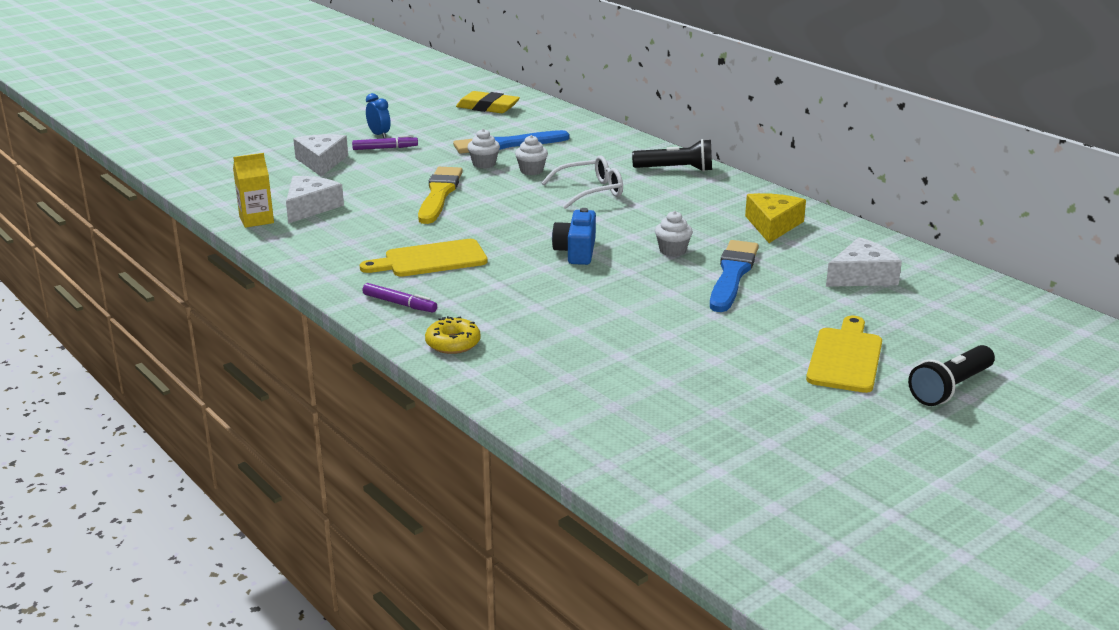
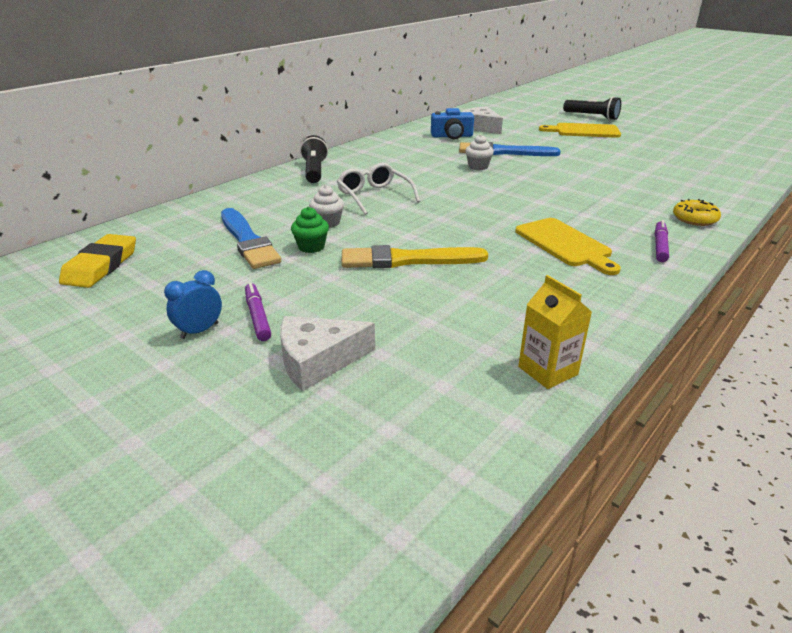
camera: 100 degrees left, 5 degrees up
white cheese [286,176,344,223] -> none
white cupcake [467,129,500,168] -> green cupcake [291,207,329,253]
blue camera [552,208,596,265] -> blue camera moved to [431,108,474,140]
yellow cheese [745,193,806,243] -> none

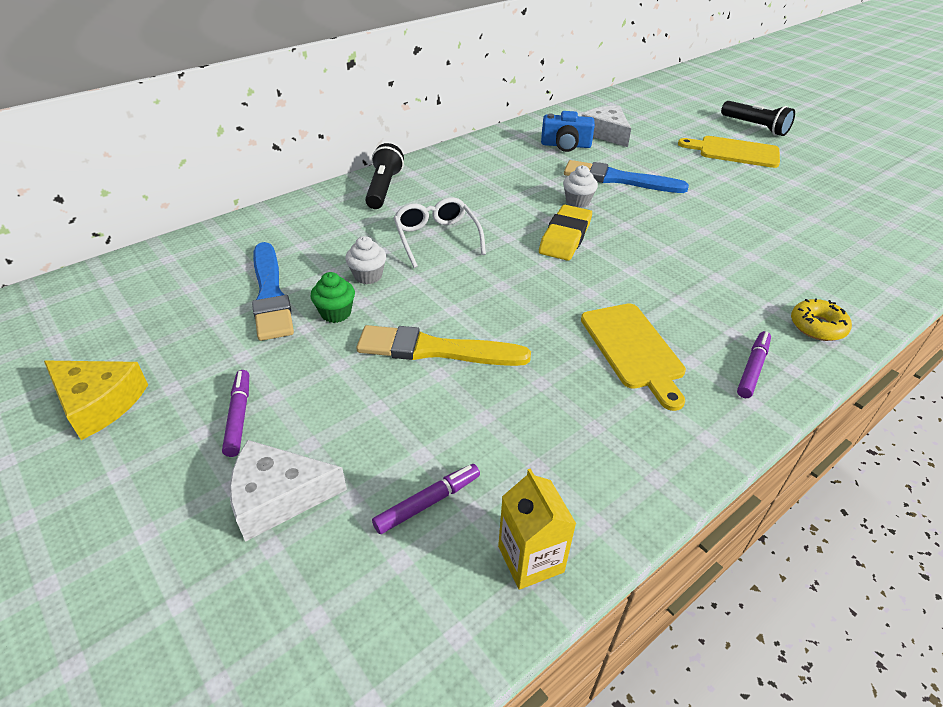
camera: 10 degrees right, 10 degrees up
yellow eraser [59,234,136,288] -> yellow eraser moved to [539,205,592,261]
blue clock [164,270,222,339] -> none
none -> yellow cheese [44,361,148,440]
none -> purple marker [372,464,480,534]

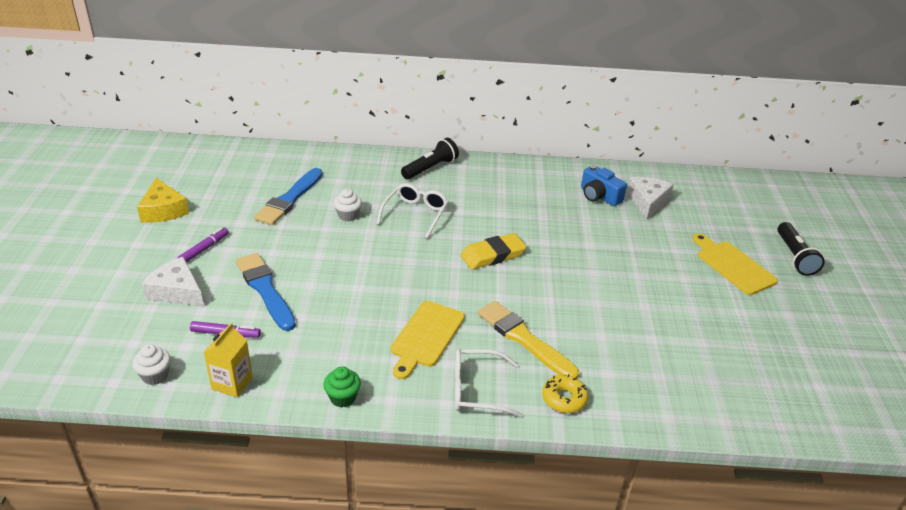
camera: 40 degrees right, 5 degrees down
green cupcake [310,272,355,323] -> green cupcake moved to [323,366,361,407]
yellow brush [356,325,531,366] -> yellow brush moved to [478,301,579,379]
white cupcake [563,165,598,208] -> white cupcake moved to [132,344,171,385]
blue brush [564,160,689,193] -> blue brush moved to [236,253,296,331]
purple marker [737,331,771,398] -> white glasses [455,349,523,418]

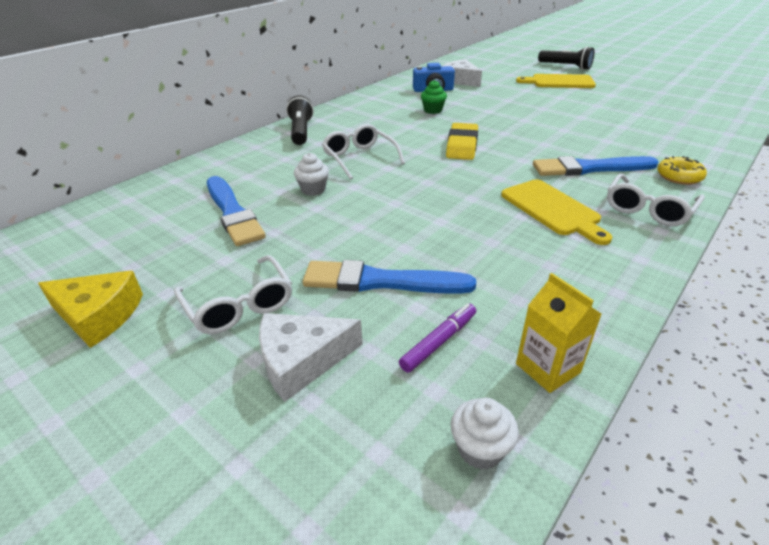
camera: 50 degrees left, 0 degrees up
purple marker [177,227,229,263] -> white glasses [174,255,292,334]
green cupcake [323,366,361,407] -> green cupcake moved to [421,80,447,114]
yellow brush [478,301,579,379] -> blue brush [533,156,659,176]

